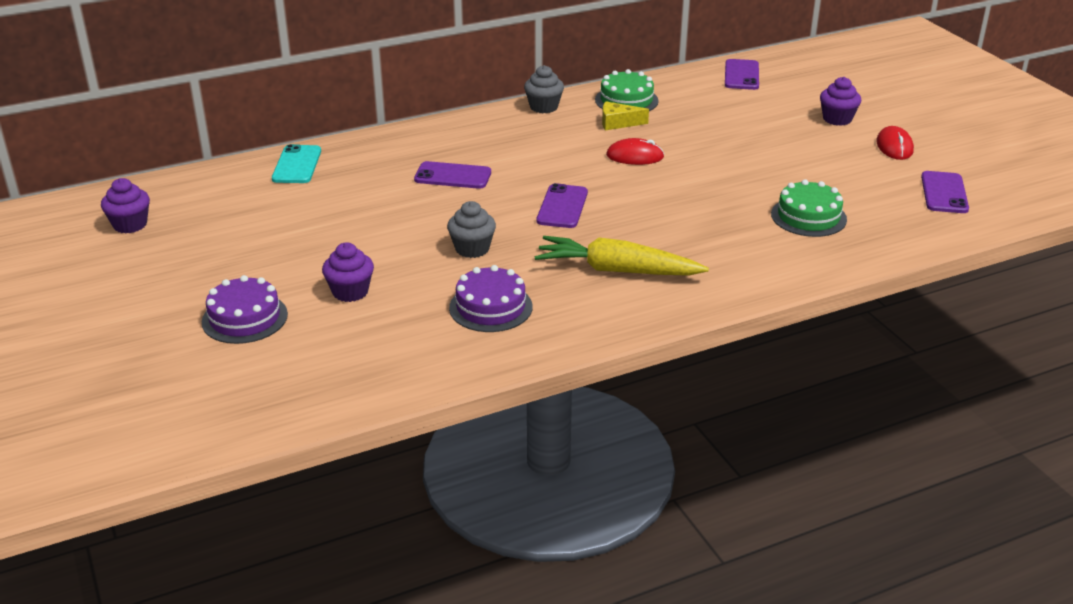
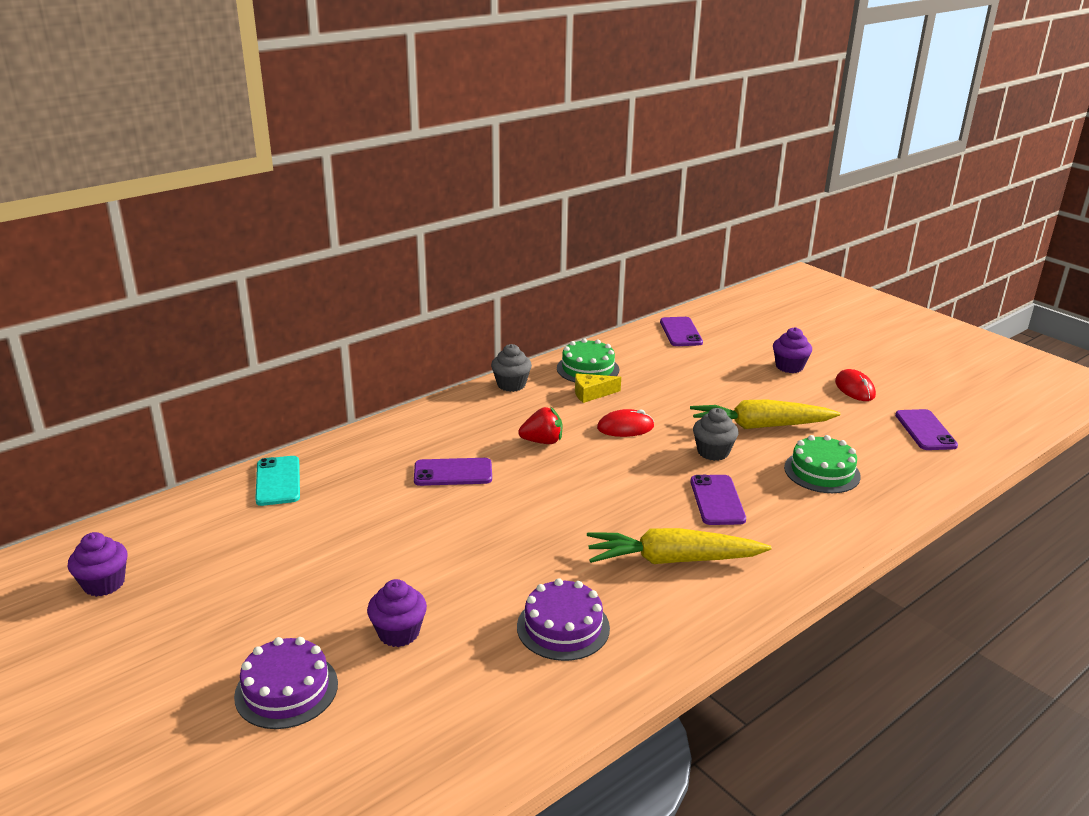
camera: 15 degrees left, 5 degrees down
grey cupcake [447,201,496,258] -> grey cupcake moved to [693,408,739,461]
purple phone [537,183,588,228] -> purple phone moved to [690,475,746,525]
none -> red strawberry [518,407,562,444]
none -> yellow carrot [690,400,840,429]

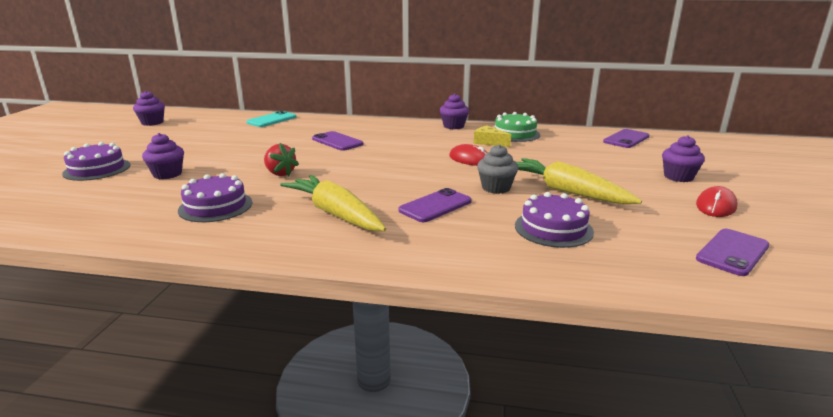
camera: 50 degrees right, 5 degrees down
grey cupcake [491,344,532,392] -> purple cupcake [440,93,469,129]
red strawberry [518,407,562,444] -> red strawberry moved to [264,143,299,176]
green cake [784,435,861,493] -> purple cake [515,192,594,248]

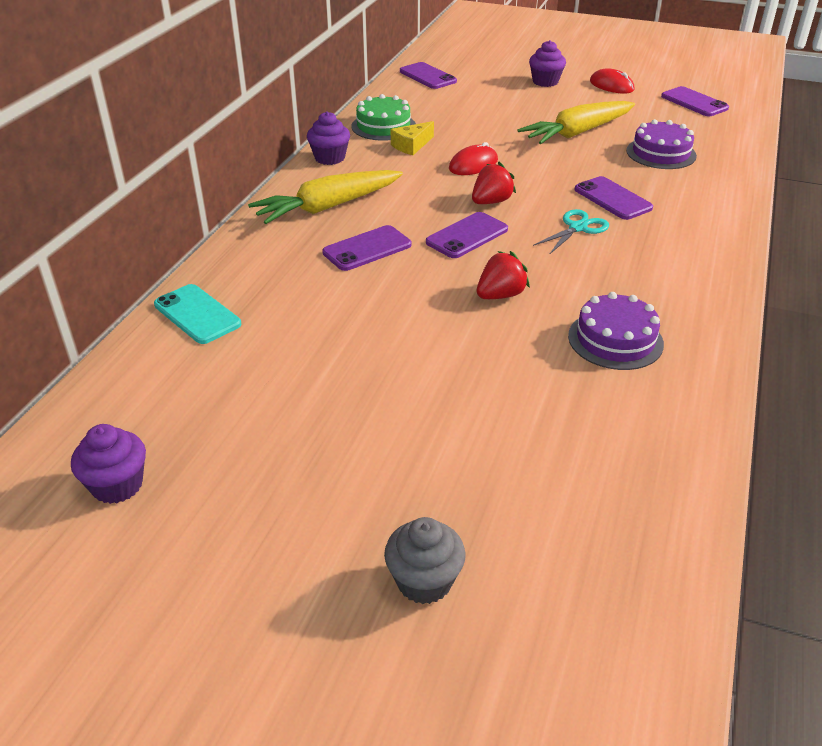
camera: 80 degrees left, 15 degrees up
purple cake [62,142,130,181] -> none
purple cupcake [142,133,184,179] -> none
yellow carrot [280,175,386,231] -> yellow carrot moved to [248,170,403,224]
grey cupcake [477,144,518,194] -> grey cupcake moved to [384,517,466,604]
none -> purple phone [426,212,508,258]
none -> red strawberry [472,162,516,204]
none -> turquoise scissors [533,209,609,255]

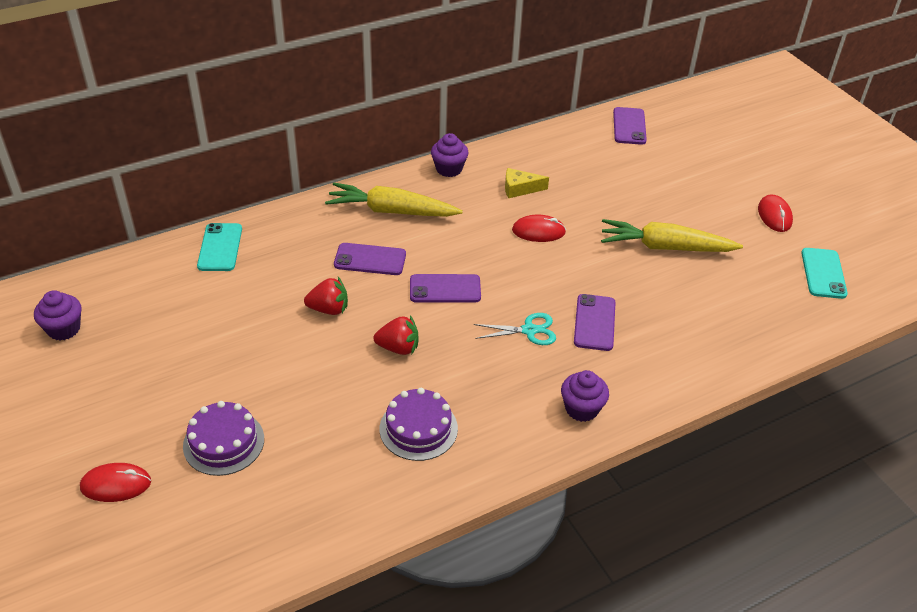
camera: 40 degrees right, 5 degrees up
green cake [351,94,416,141] -> none
grey cupcake [384,517,466,604] -> red mouse [80,463,151,502]
red strawberry [472,162,516,204] -> red strawberry moved to [304,277,348,315]
purple cupcake [529,40,566,87] -> purple cupcake moved to [561,370,609,422]
purple cake [626,119,697,169] -> purple cake moved to [183,401,264,476]
purple phone [661,86,729,116] -> turquoise phone [801,248,848,299]

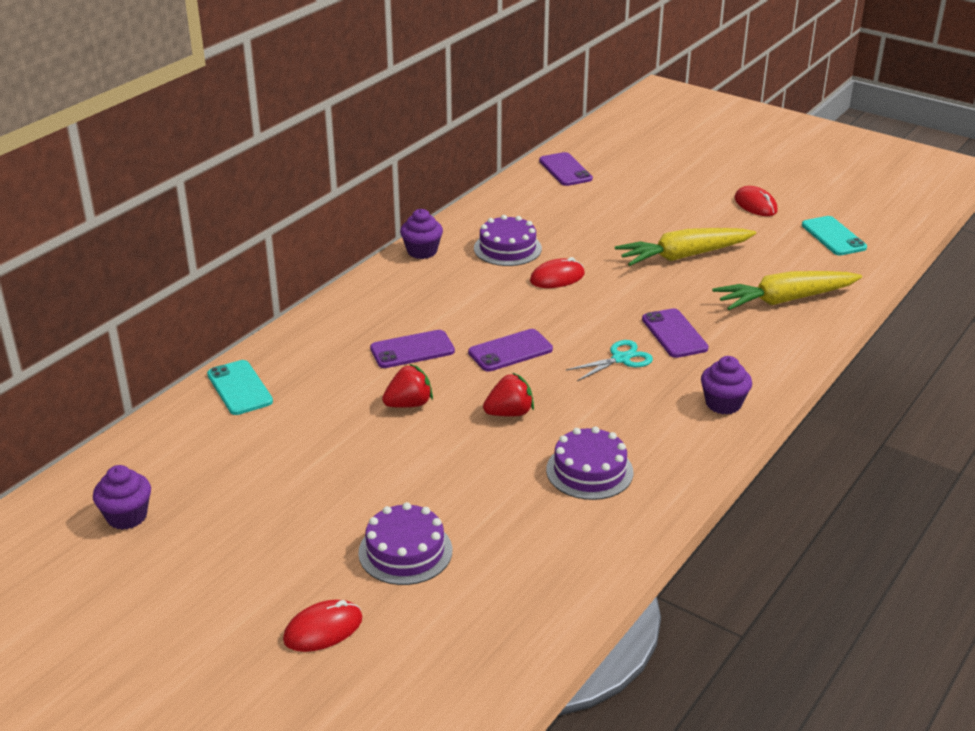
camera: 25 degrees left, 10 degrees down
yellow carrot [325,183,463,217] -> yellow carrot moved to [712,271,862,310]
yellow cheese [505,168,549,198] -> purple cake [474,215,542,266]

